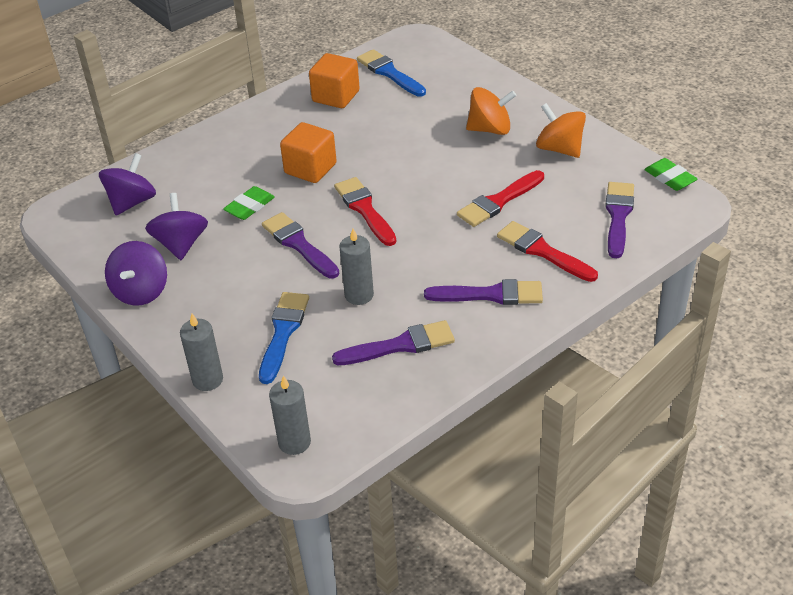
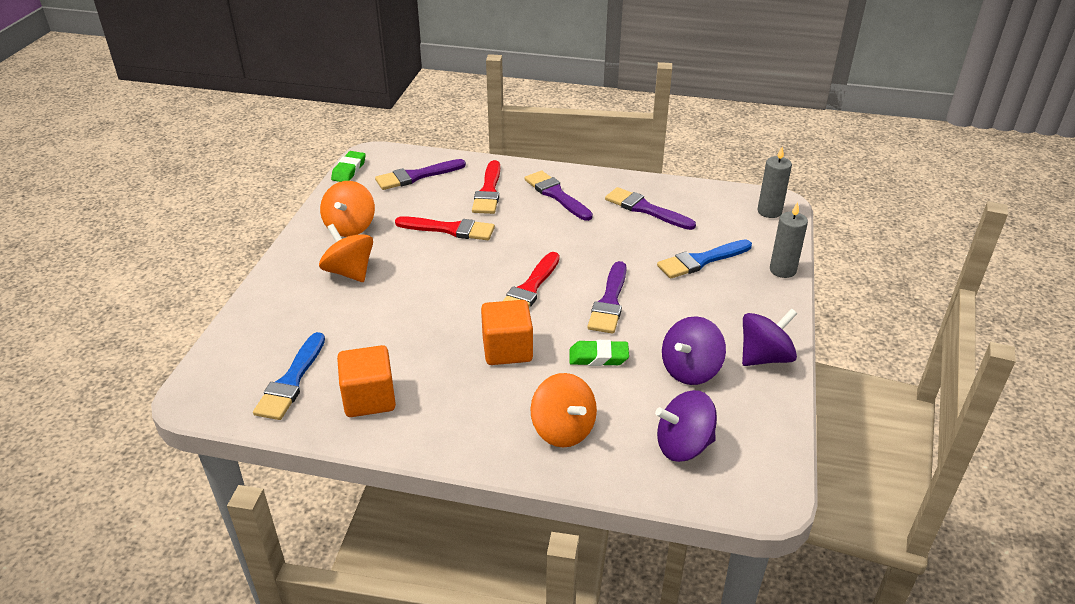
camera: 130 degrees left, 5 degrees down
grey candle [339,229,374,305] -> none
none -> orange spinning top [530,373,597,447]

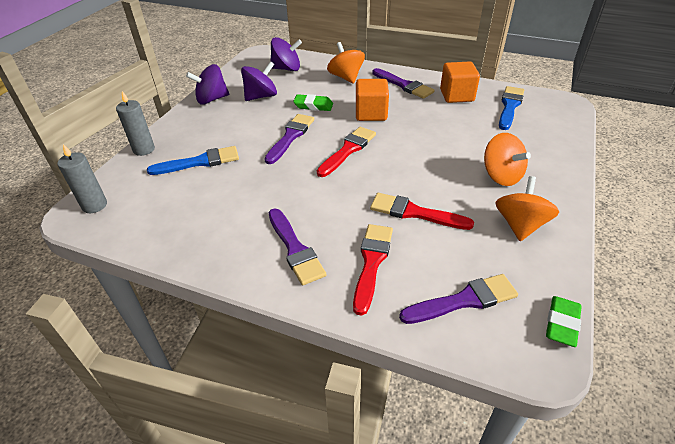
camera: 170 degrees left, 5 degrees up
purple brush [605,187,696,230] -> purple brush moved to [372,68,434,99]

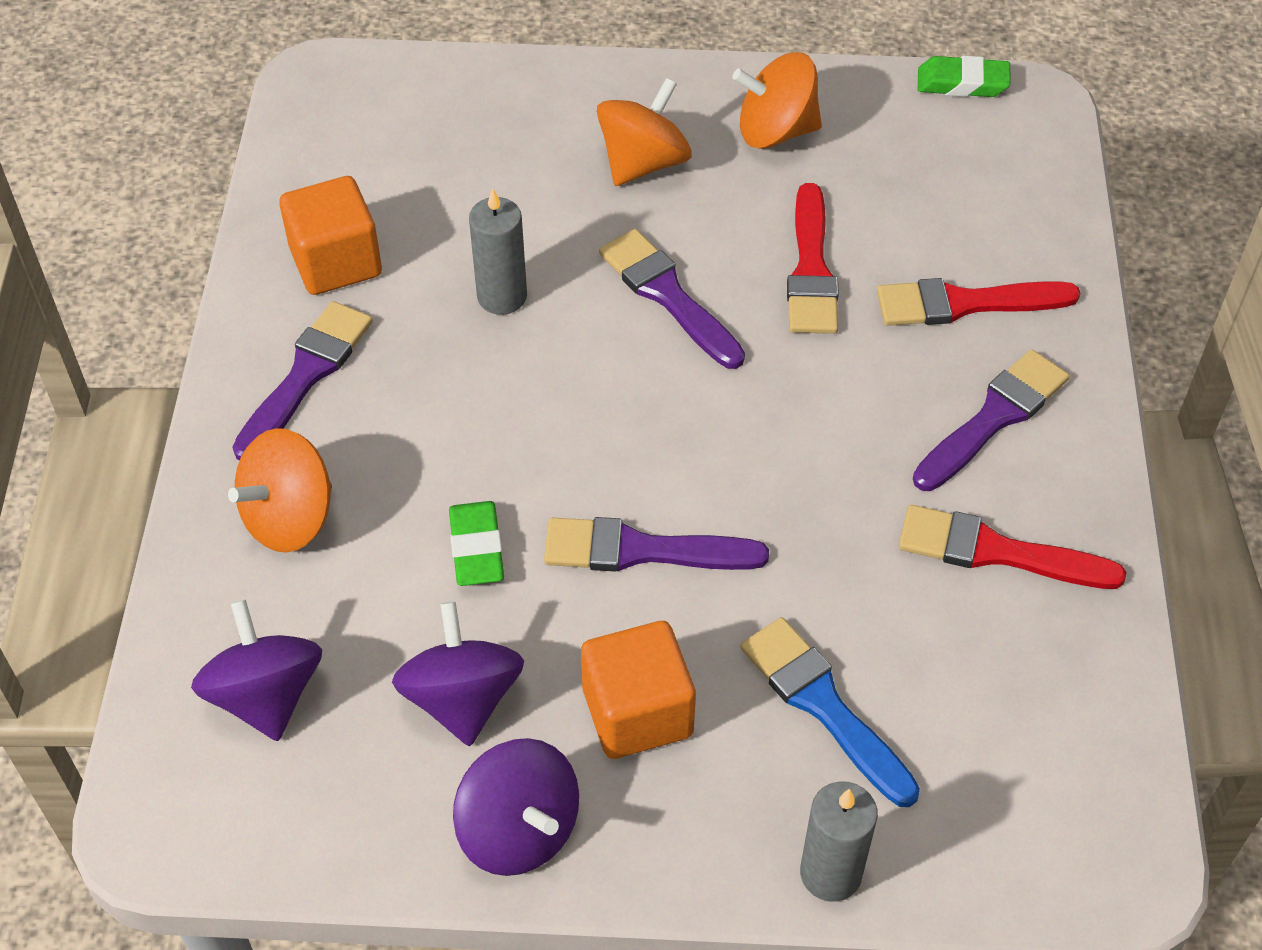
camera: 110 degrees left, 10 degrees up
grey candle [58,144,107,213] -> grey candle moved to [469,188,527,315]
purple spinning top [241,61,277,101] -> purple spinning top turned 45 degrees clockwise [392,601,524,746]
red brush [317,127,376,177] -> red brush moved to [899,505,1126,589]
orange cube [356,79,389,121] -> orange cube moved to [581,621,696,759]
purple brush [399,274,518,324] -> purple brush moved to [599,229,745,369]
blue brush [499,86,524,130] -> none

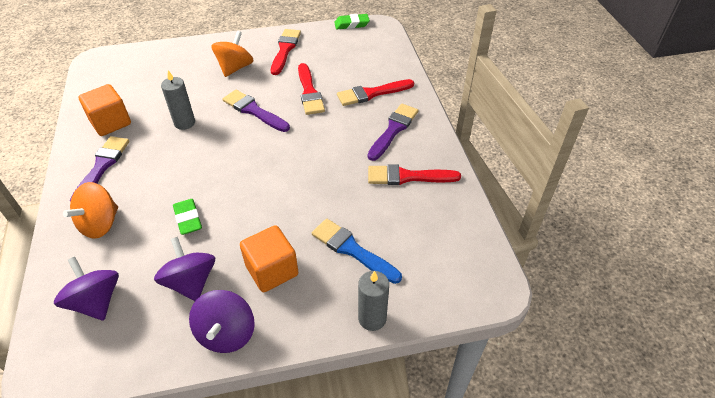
camera: 15 degrees left, 5 degrees down
purple spinning top [453,738,579,876] -> purple spinning top turned 60 degrees clockwise [189,290,255,353]
purple brush [544,517,769,572] -> none
orange spinning top [732,52,822,149] -> red brush [271,29,301,75]

